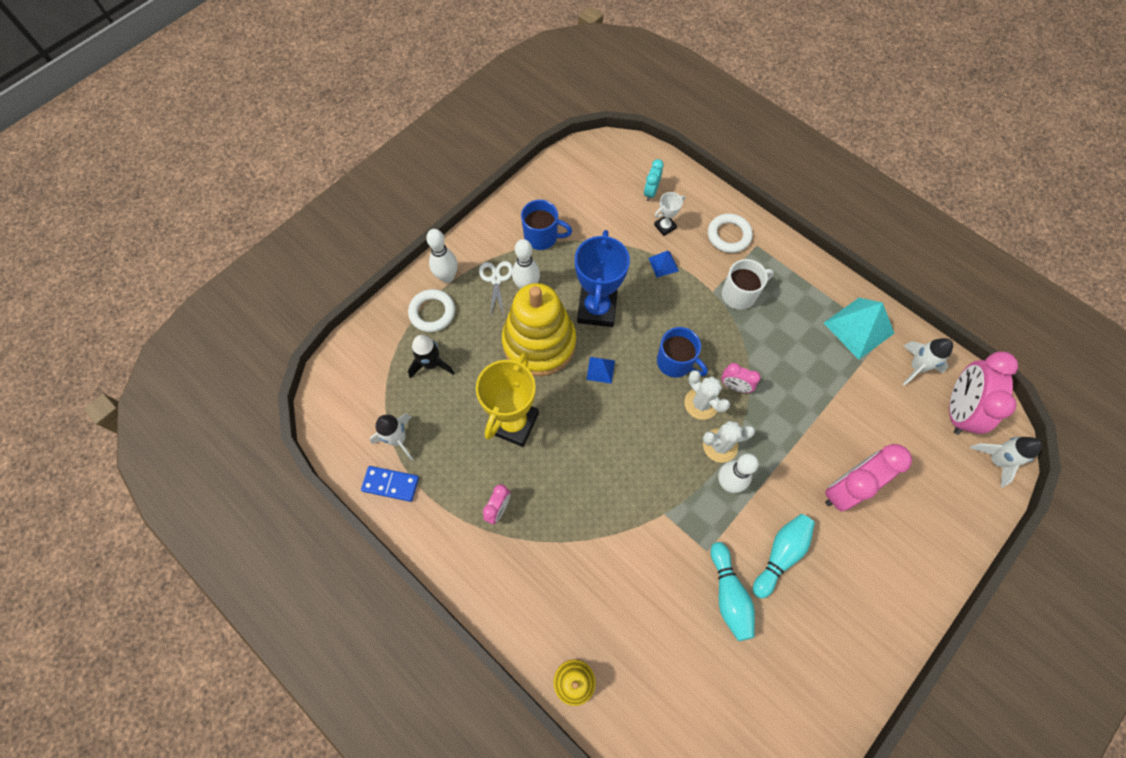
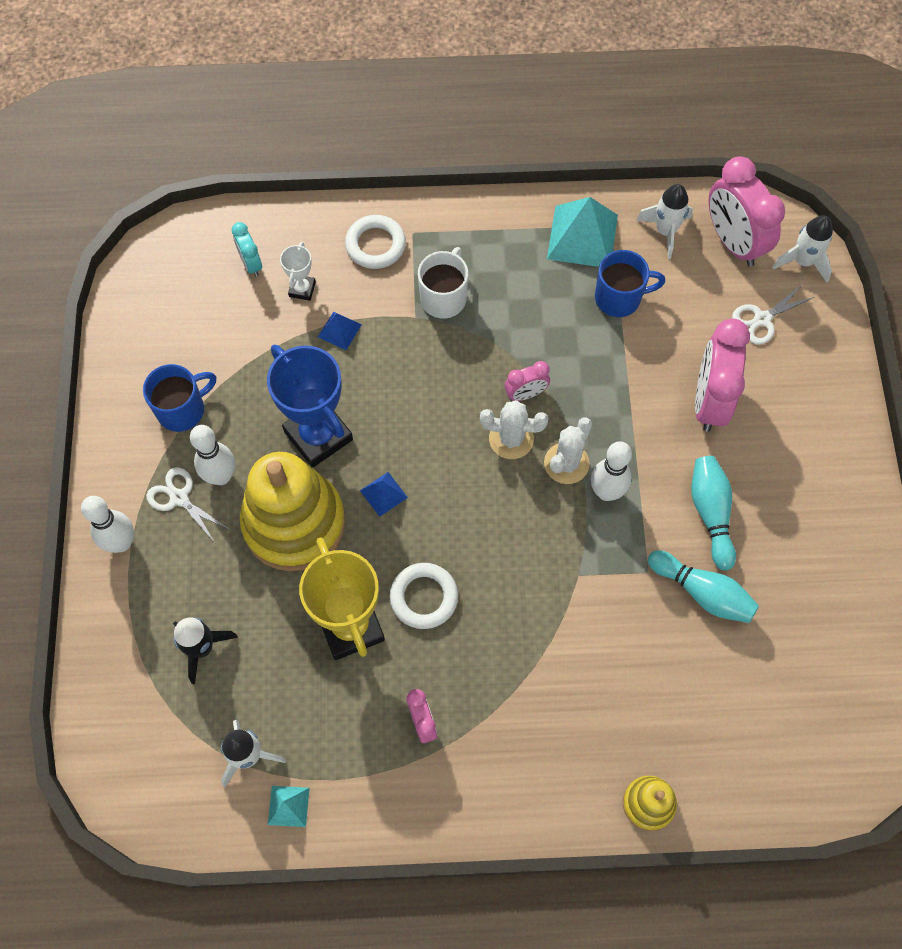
camera: 45 degrees left, 0 degrees up
blue domino [361,466,419,502] -> turquoise pyramid [268,786,310,827]
white ring [408,289,455,332] -> white ring moved to [390,563,458,629]
blue mug [657,327,708,378] -> blue mug moved to [595,250,666,317]
none -> white scissors [732,284,814,345]

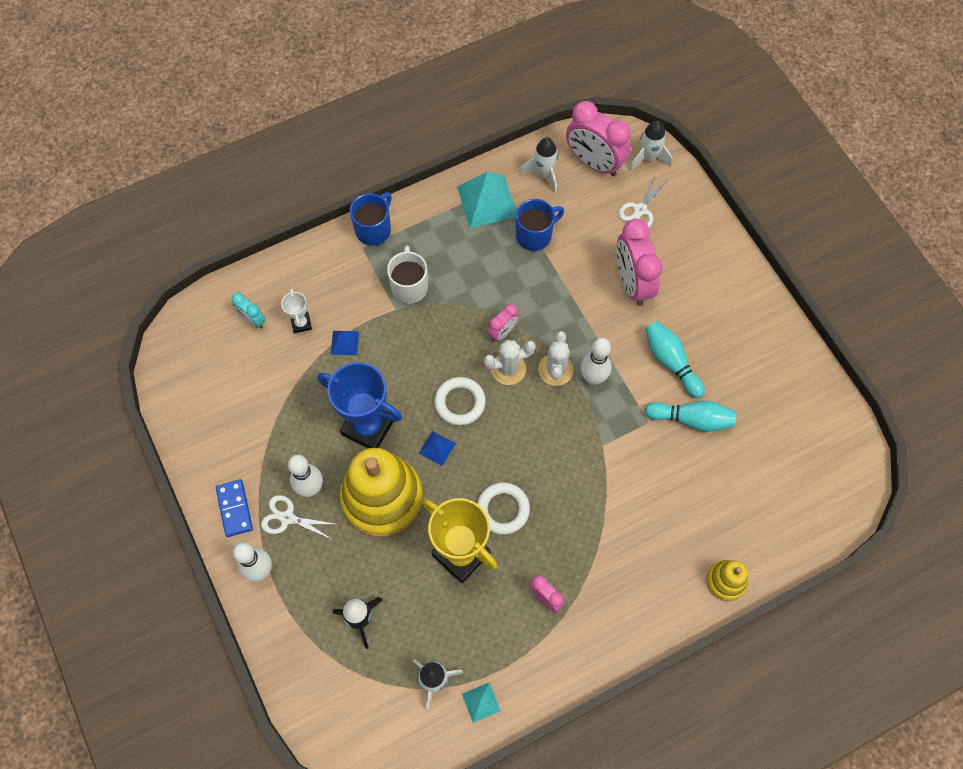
camera: 25 degrees left, 0 degrees up
blue mug [143,364,216,432] -> blue mug moved to [350,192,392,246]
white ring [345,215,406,269] -> white ring moved to [434,377,486,426]
none -> blue domino [216,479,253,537]

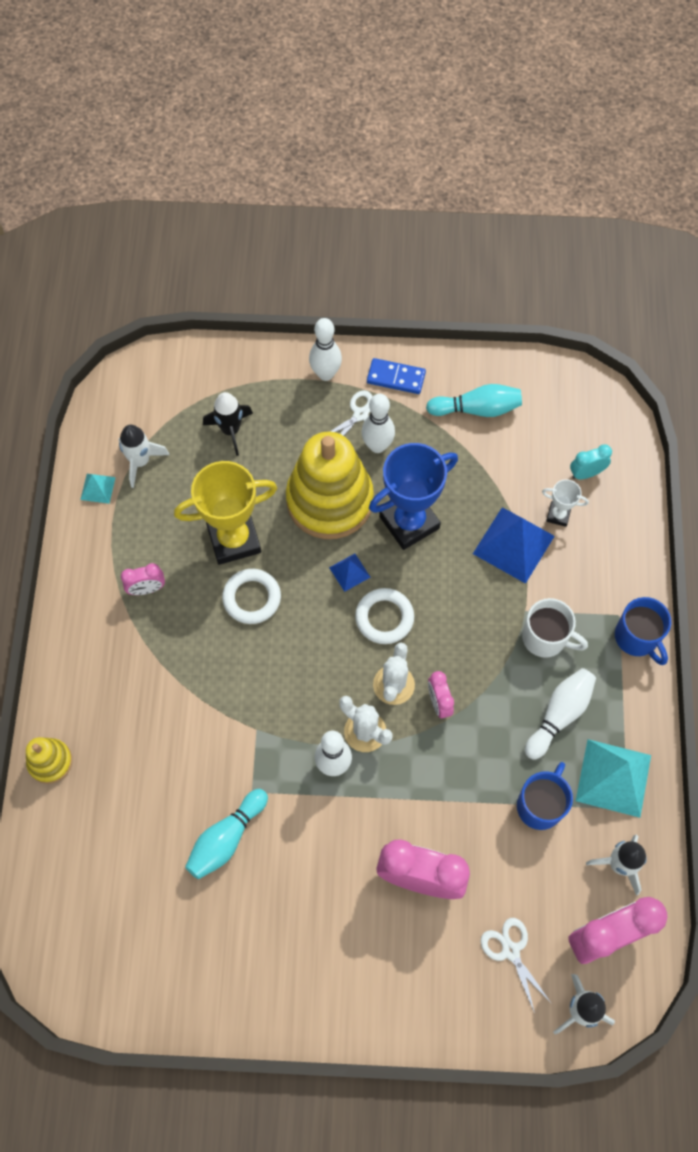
camera: 120 degrees right, 0 degrees up
blue pyramid [331,331,359,355] -> blue pyramid [473,507,554,584], size x2.01
blue mug [516,199,564,251] -> blue mug turned 150 degrees counterclockwise [517,762,573,830]
turquoise bowling pin [645,321,705,398] -> turquoise bowling pin moved to [426,384,522,417]
none -> white bowling pin [525,668,596,760]

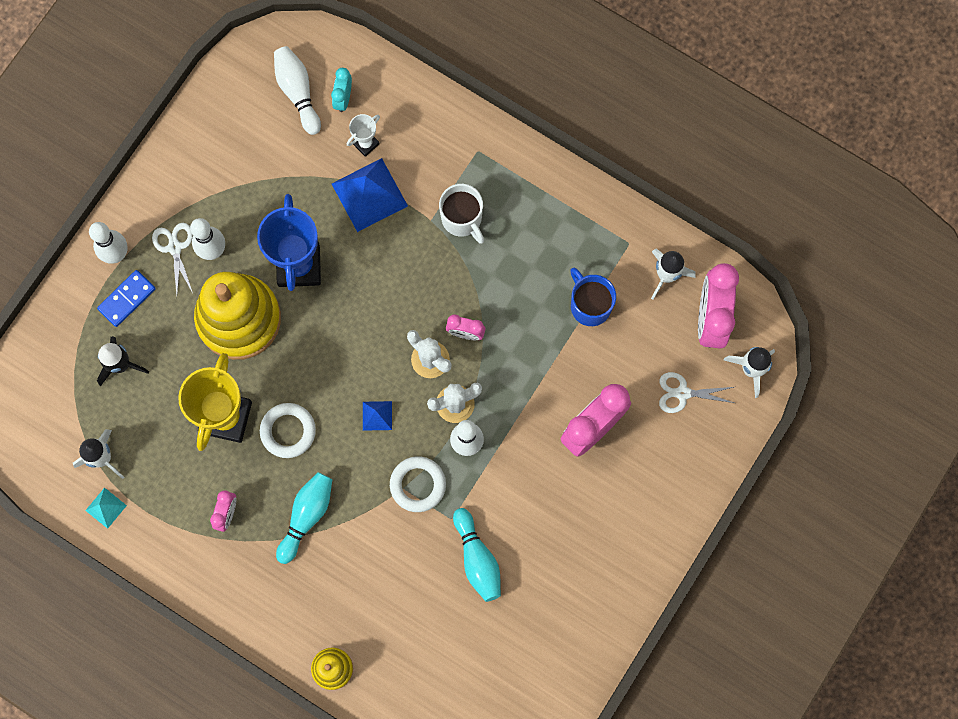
camera: 60 degrees left, 10 degrees up
blue pyramid [329,554,370,592] -> blue pyramid moved to [363,401,392,431]
white ring [355,588,414,644] -> white ring moved to [390,456,446,512]
blue domino [367,358,426,394] -> blue domino moved to [97,270,156,327]
turquoise bowling pin [426,384,522,417] -> turquoise bowling pin moved to [276,472,332,564]
white mug [522,598,588,658] -> white mug turned 90 degrees clockwise [439,184,484,244]
white bowling pin [525,668,596,760] -> white bowling pin moved to [274,46,321,135]
turquoise pyramid [576,739,651,818] -> none
blue mug [615,597,671,665] -> none

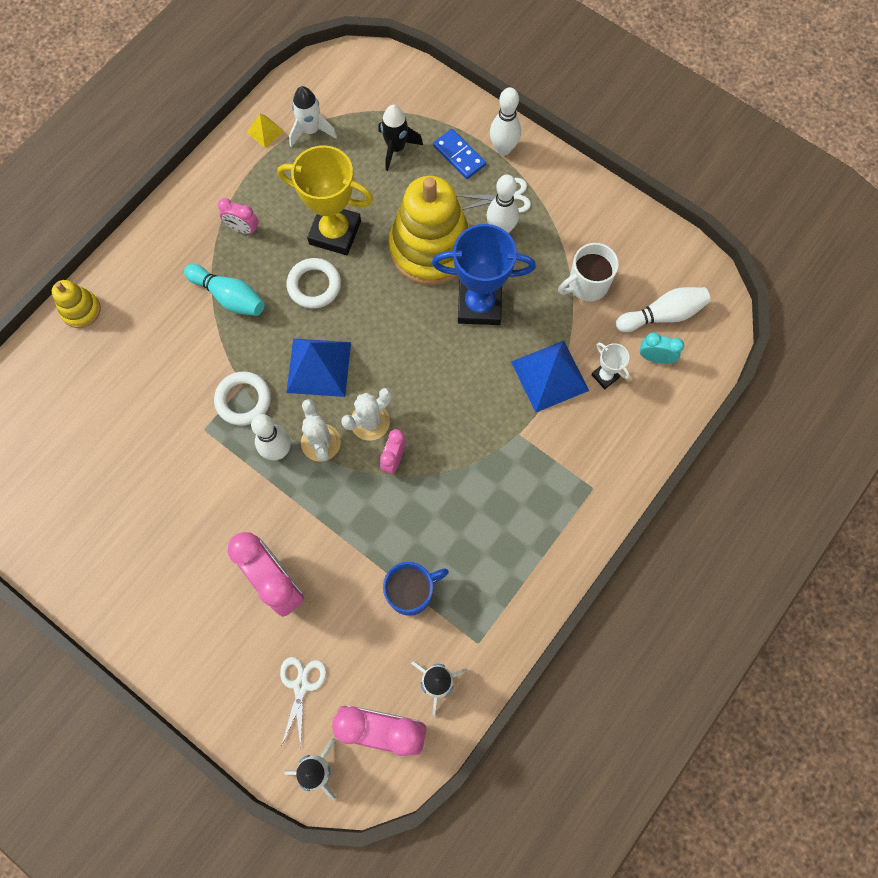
camera: 95 degrees right, 5 degrees down
turquoise pyramid [85,487,127,529] -> yellow pyramid [247,114,284,148]
blue pyramid [363,401,392,431] -> blue pyramid [286,338,351,397], size x2.01
white mug [439,184,484,244] -> white mug moved to [558,243,619,301]
turquoise bowling pin [453,508,501,602] -> none

